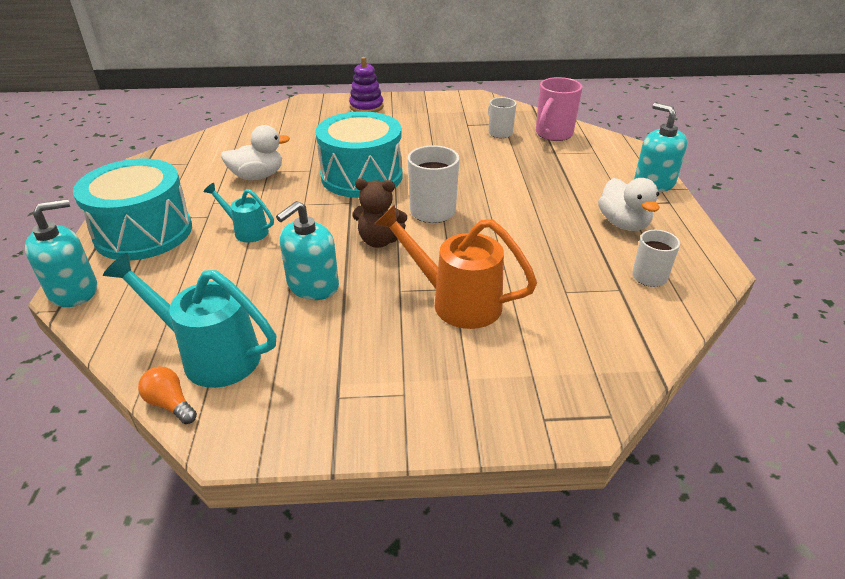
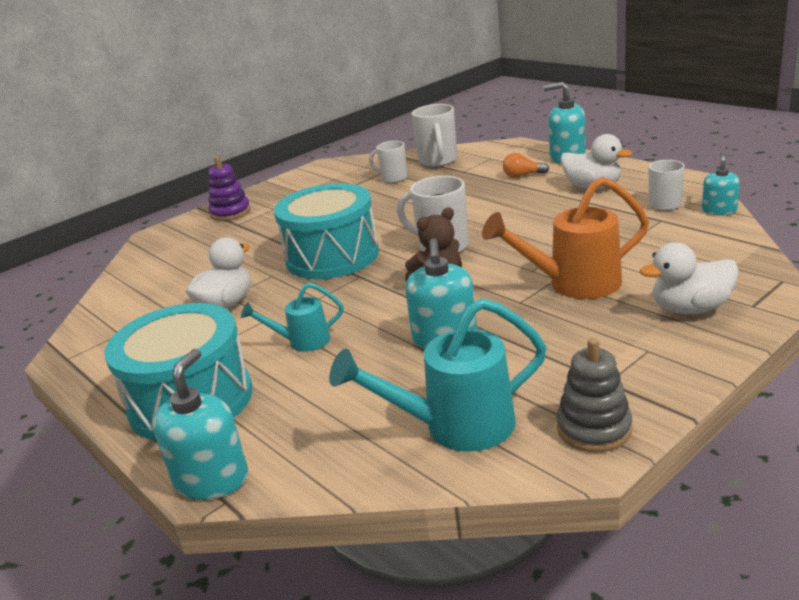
camera: 35 degrees left, 10 degrees down
orange light bulb [138,367,197,424] -> orange light bulb moved to [503,153,549,178]
pink mug [536,77,583,141] -> white mug [412,104,457,167]
none -> grey stacking toy [557,338,632,453]
none -> white duck [640,242,739,314]
none -> turquoise soap dispenser [702,153,740,215]

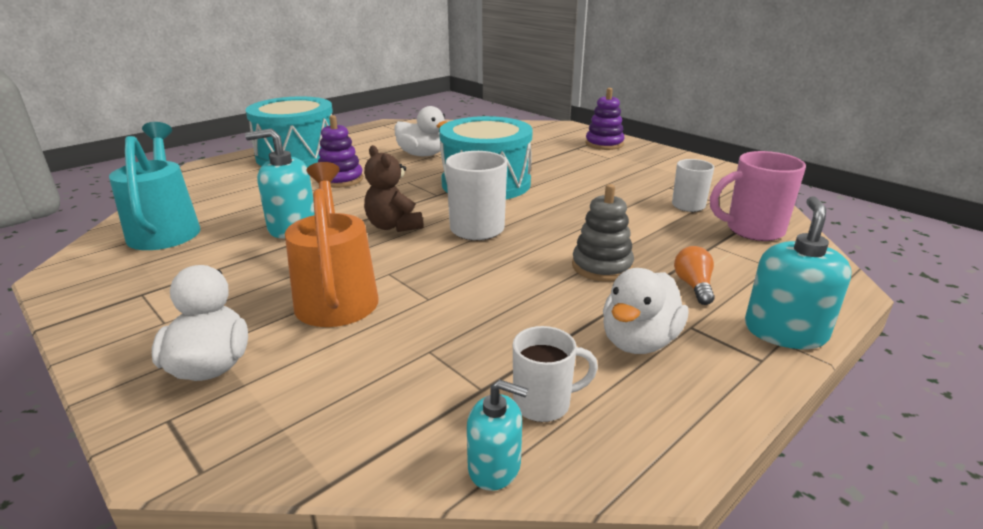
camera: 85 degrees right, 0 degrees up
turquoise soap dispenser [152,349,248,500] -> none
turquoise watering can [241,282,344,352] -> purple stacking toy [318,115,363,188]
white mug [412,104,457,167] -> pink mug [710,151,806,241]
grey stacking toy [557,338,632,453] -> grey stacking toy moved to [572,184,634,282]

